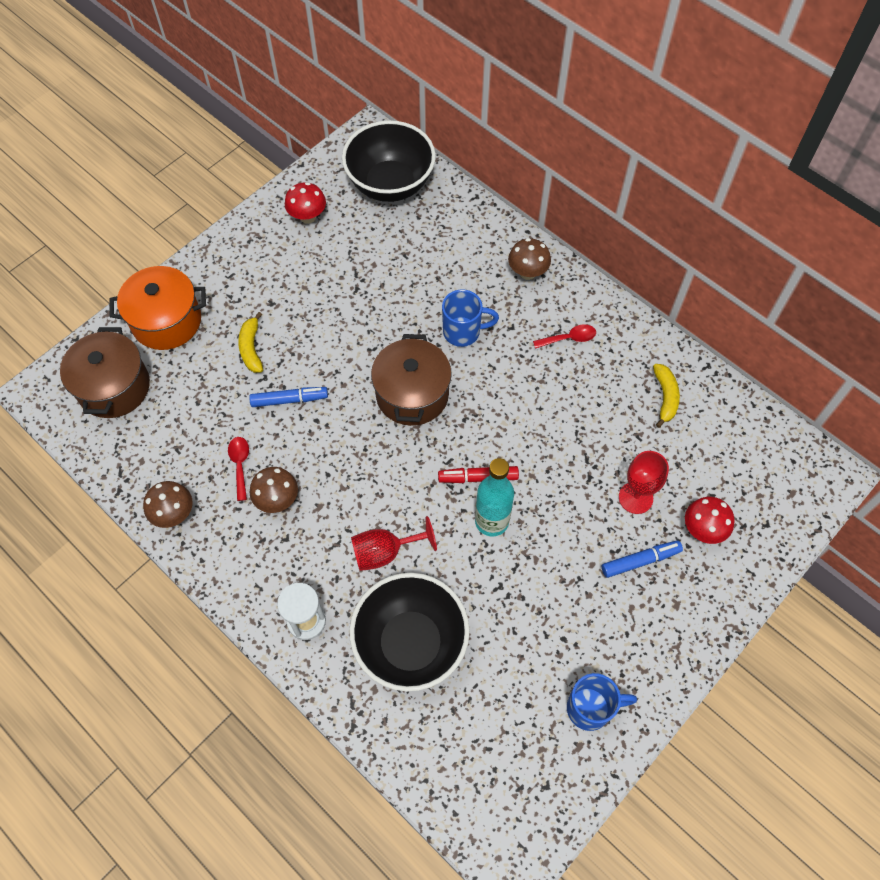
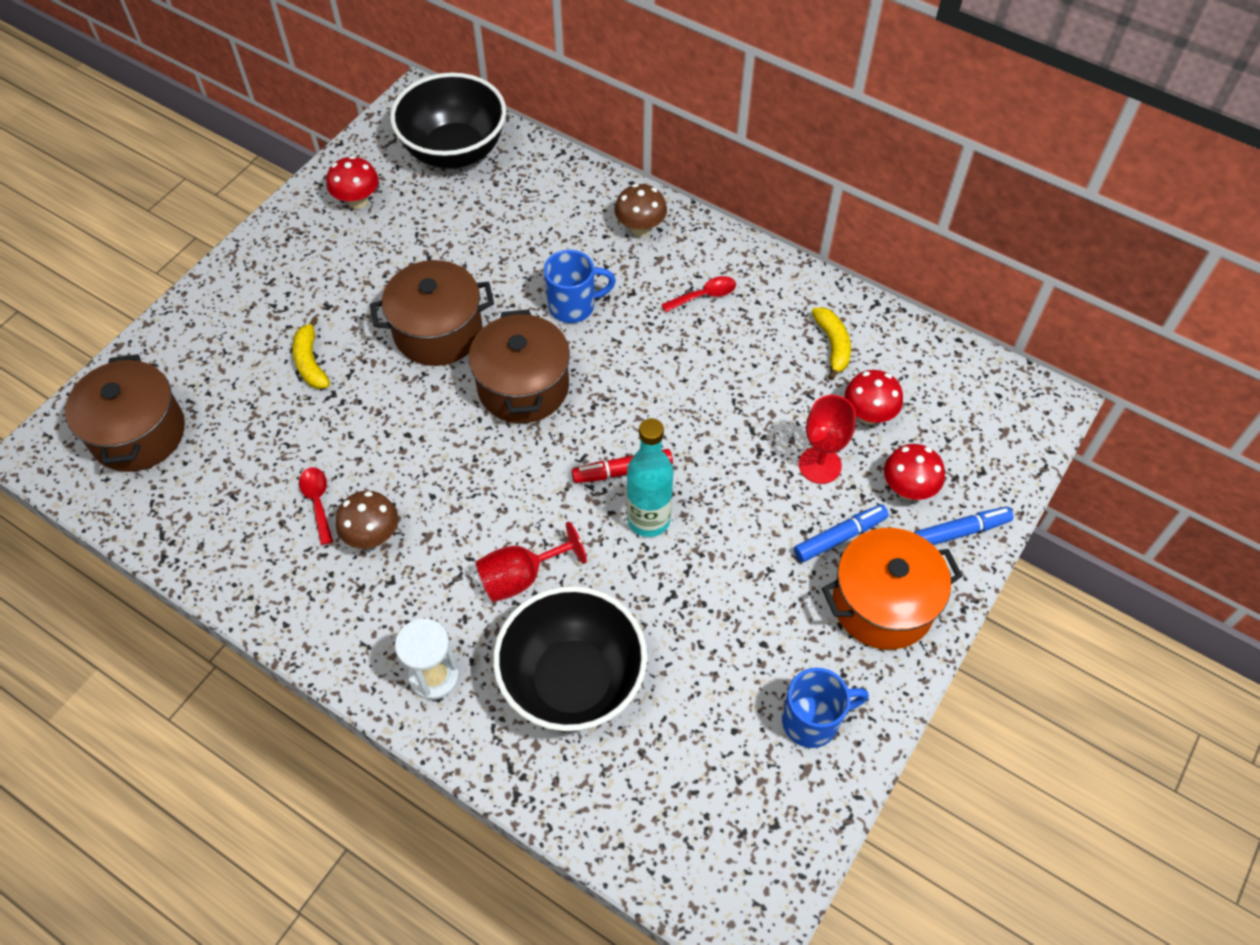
camera: 10 degrees left, 5 degrees down
orange pot [109,266,206,350] -> orange pot moved to [822,528,962,649]
brown mushroom [143,481,193,528] -> none
blue marker [249,387,328,407] -> blue marker moved to [913,507,1014,545]
none -> brown pot [370,260,494,366]
none -> red mushroom [845,370,903,425]

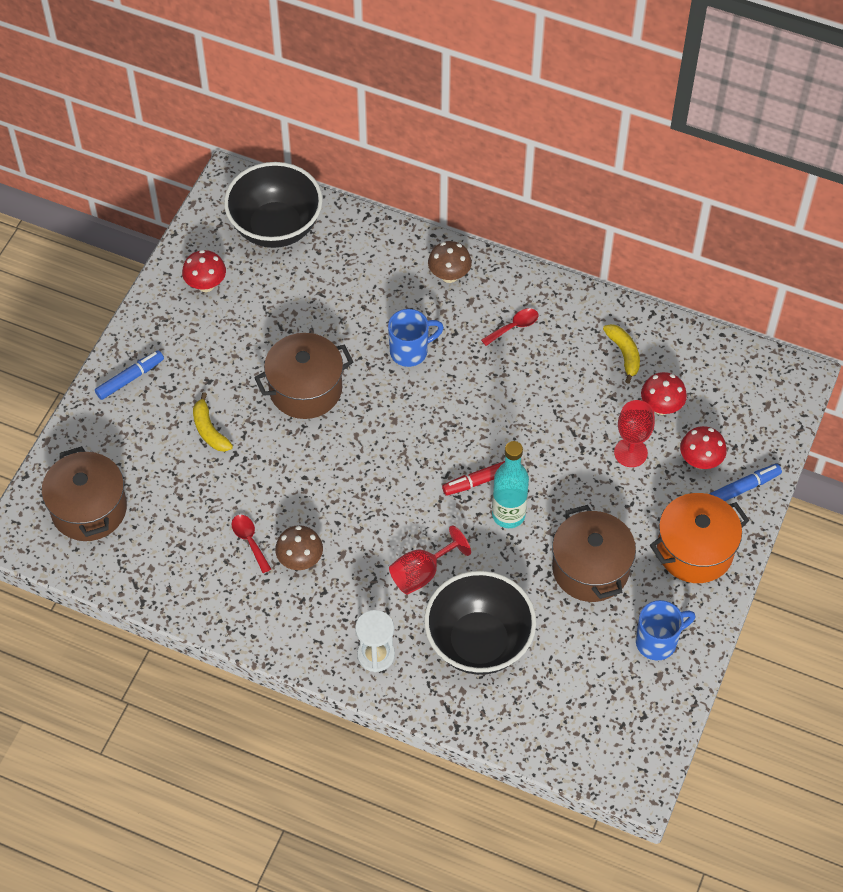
camera: 10 degrees left, 0 degrees up
brown pot [469,309,570,423] -> brown pot moved to [552,505,636,602]
blue marker [794,505,889,562] -> blue marker moved to [95,350,164,400]

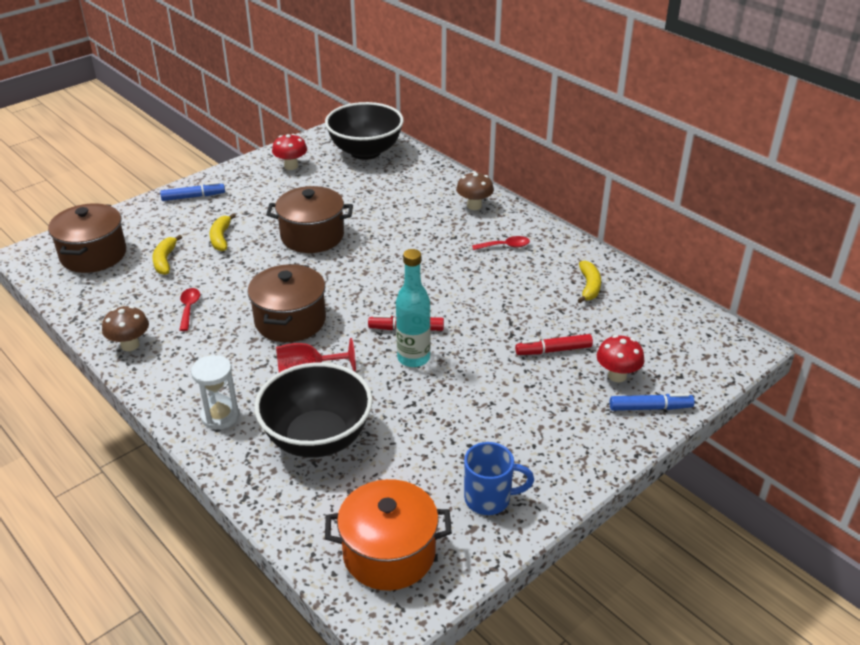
camera: 25 degrees right, 20 degrees down
brown mushroom [275,525,323,570] -> brown mushroom moved to [102,306,149,351]
blue mug [388,309,444,367] -> none
brown pot [552,505,636,602] -> brown pot moved to [248,264,326,342]
red goblet [614,400,655,467] -> red marker [515,334,593,355]
red mushroom [641,372,687,415] -> none
orange pot [650,493,749,583] -> orange pot moved to [325,479,452,591]
none -> yellow banana [152,235,182,275]

